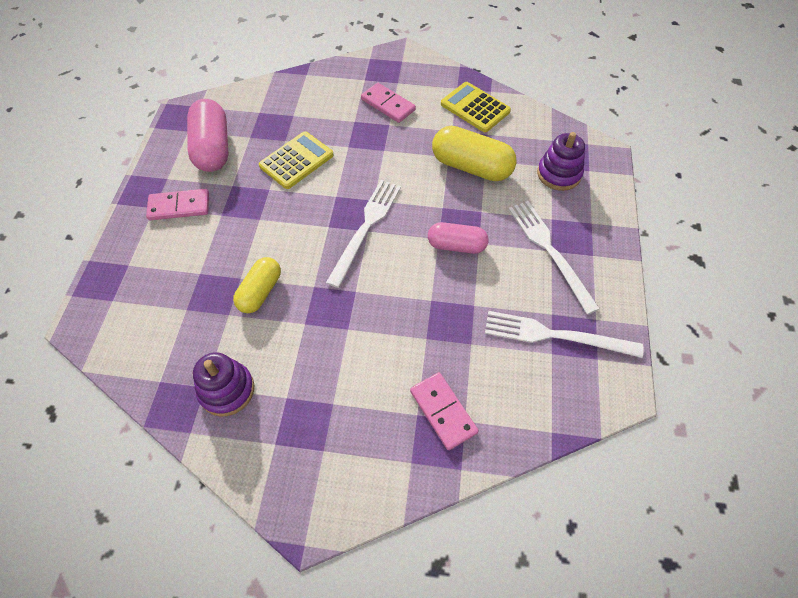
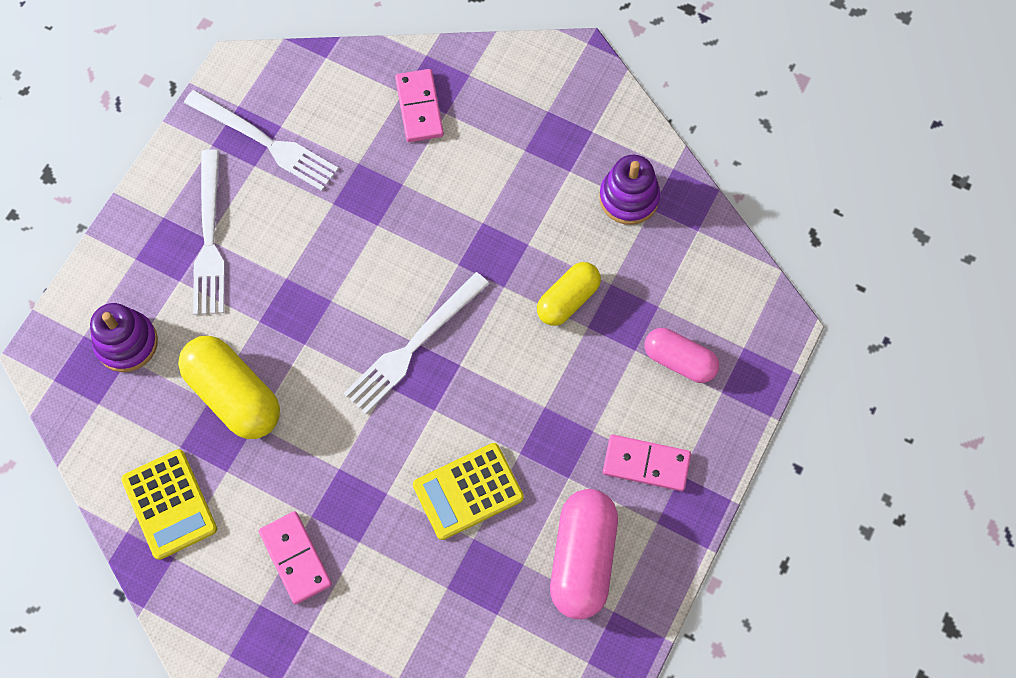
camera: 160 degrees left, 10 degrees up
pink capsule [428,222,488,254] -> pink capsule moved to [645,328,719,383]

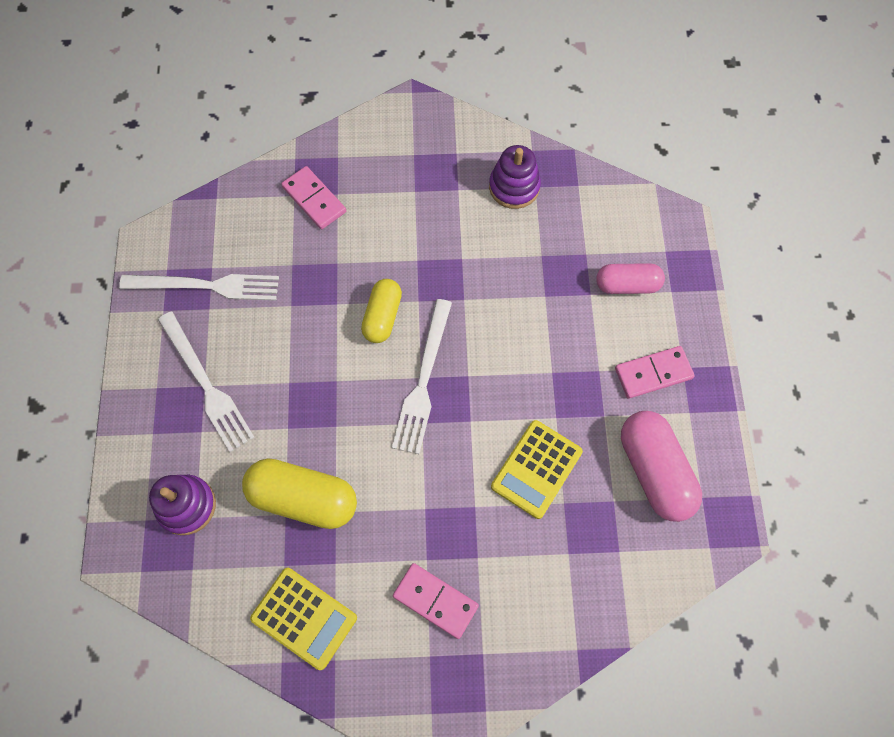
camera: 30 degrees left, 0 degrees up
yellow capsule [537,262,601,326] -> yellow capsule moved to [361,279,402,343]

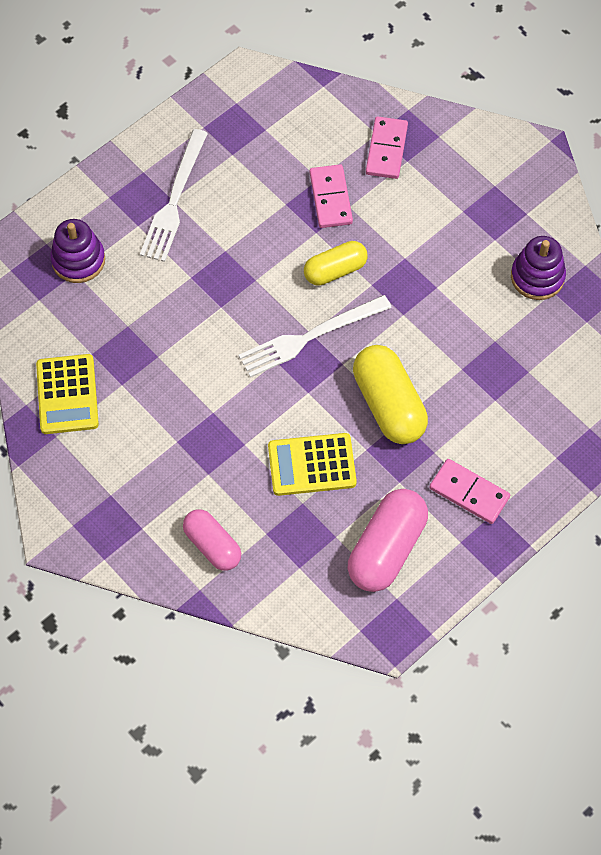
camera: 50 degrees right, 5 degrees down
white fork [119,274,279,301] -> none
yellow capsule [242,458,357,529] -> yellow capsule moved to [353,345,428,444]
pink domino [393,563,479,639] -> pink domino moved to [310,164,353,228]
pink capsule [596,263,665,294] -> pink capsule moved to [183,509,241,571]

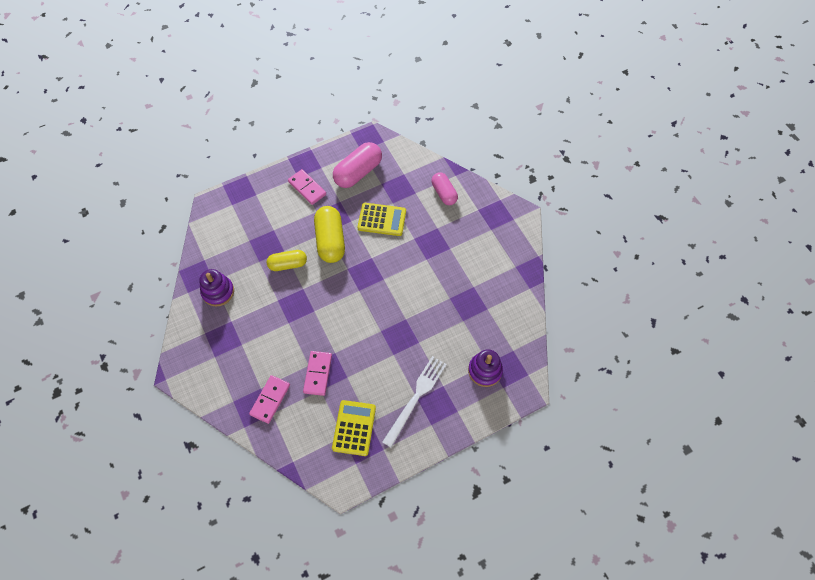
camera: 165 degrees left, 0 degrees up
yellow calculator [36,354,99,434] -> yellow calculator moved to [332,400,376,456]
white fork [239,295,392,378] -> none
yellow capsule [304,241,367,286] -> yellow capsule moved to [267,250,307,271]

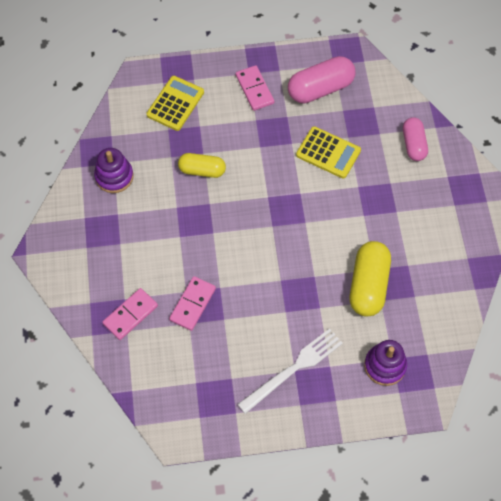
camera: 20 degrees right, 0 degrees up
yellow capsule [314,206,345,263] -> yellow capsule moved to [350,241,391,317]
yellow calculator [332,400,376,456] -> yellow calculator moved to [147,76,204,131]

